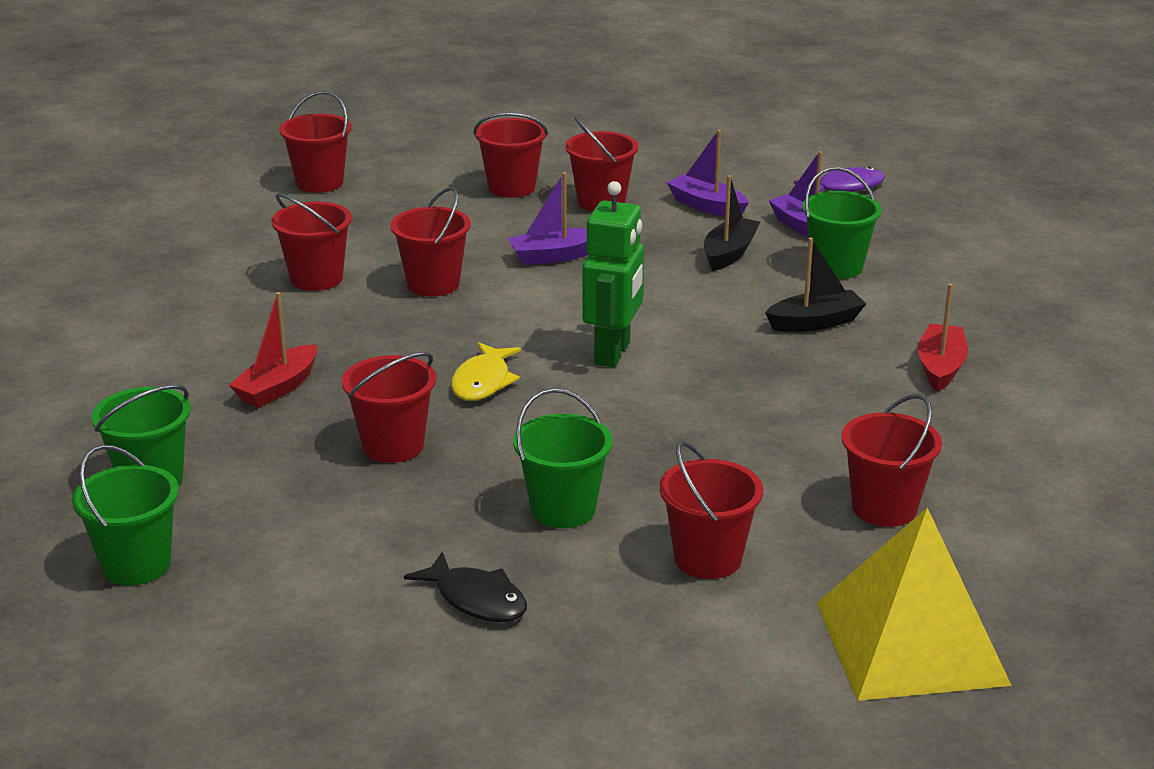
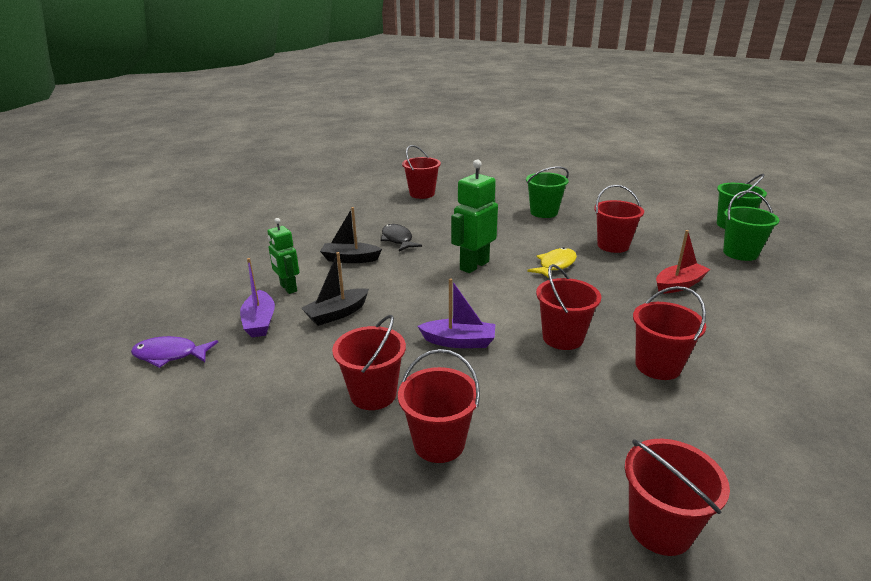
camera: 155 degrees left, 0 degrees up
black fish [404,551,527,622] -> black fish moved to [381,224,422,251]
red bucket [659,442,763,579] -> none
purple boat [666,130,748,217] -> none
green bucket [802,167,882,279] -> green robot [267,218,299,294]
yellow pyramid [817,508,1012,701] -> none
red boat [918,284,968,392] -> none

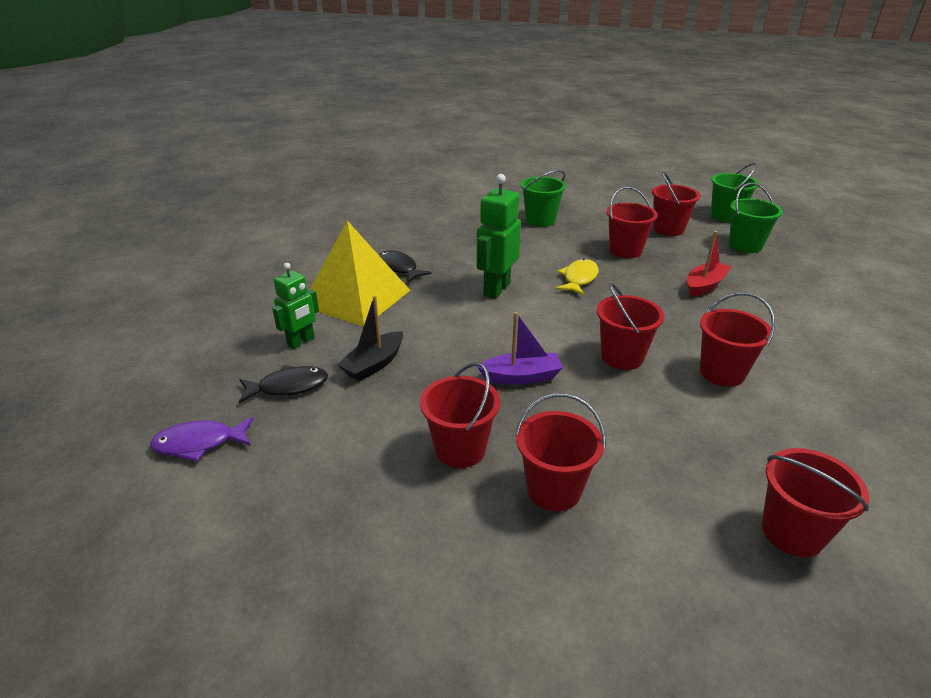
camera: 15 degrees left, 5 degrees up
purple boat [240,258,275,337] -> black fish [239,365,328,403]
green robot [267,218,299,294] -> green robot turned 90 degrees counterclockwise [272,263,319,349]
black boat [320,207,382,263] -> yellow pyramid [309,221,410,327]
red bucket [402,145,441,199] -> red bucket moved to [652,171,701,236]

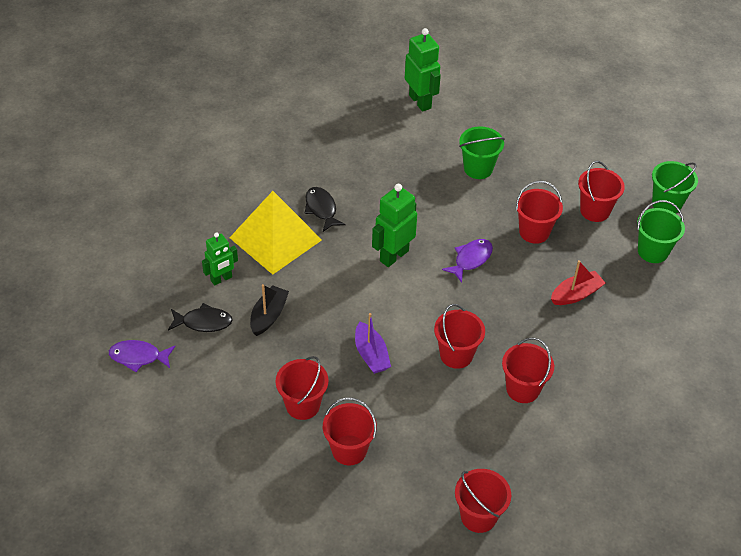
camera: 15 degrees right, 15 degrees up
black boat [337,296,403,382] -> black boat turned 150 degrees clockwise [250,284,289,336]
purple boat [478,312,563,385] -> purple boat turned 60 degrees clockwise [355,313,391,374]
yellow fish [556,259,599,295] -> purple fish [442,239,493,283]
none -> green robot [405,28,441,112]

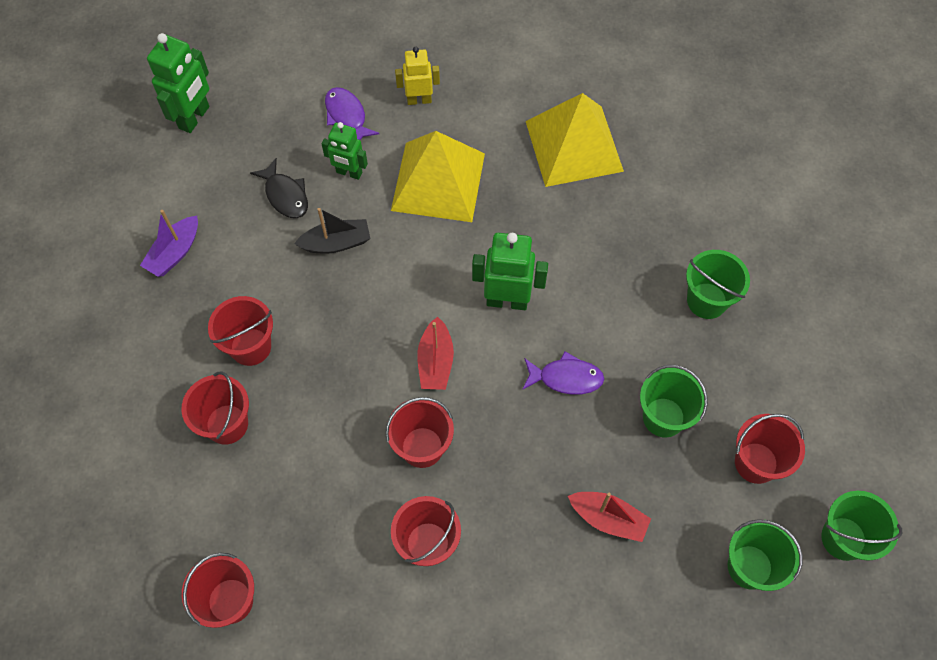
camera: 55 degrees right, 15 degrees up
purple fish [109,340,175,372] -> purple fish moved to [325,87,379,140]
black fish [305,187,346,232] -> none
purple boat [355,313,391,374] -> purple boat moved to [140,210,198,277]
green robot [405,28,441,112] -> green robot moved to [147,33,209,133]
red bucket [516,181,563,244] -> green bucket [640,365,708,437]
none -> yellow robot [395,47,440,105]
none -> red boat [417,317,454,390]
none -> yellow pyramid [526,93,624,187]

